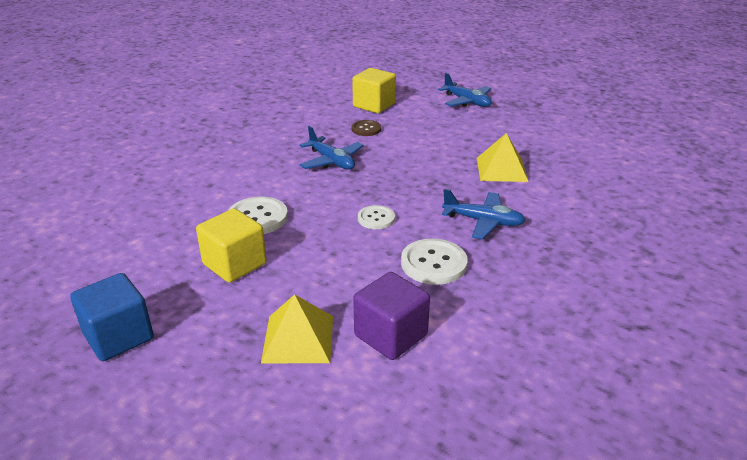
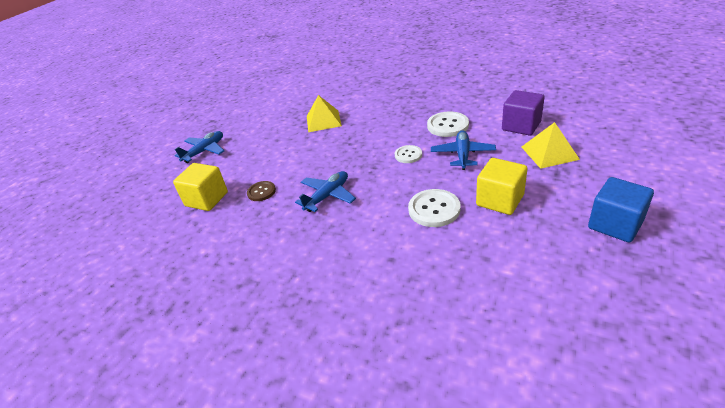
camera: 95 degrees left, 5 degrees up
blue plane [442,189,525,239] -> blue plane moved to [431,130,496,170]

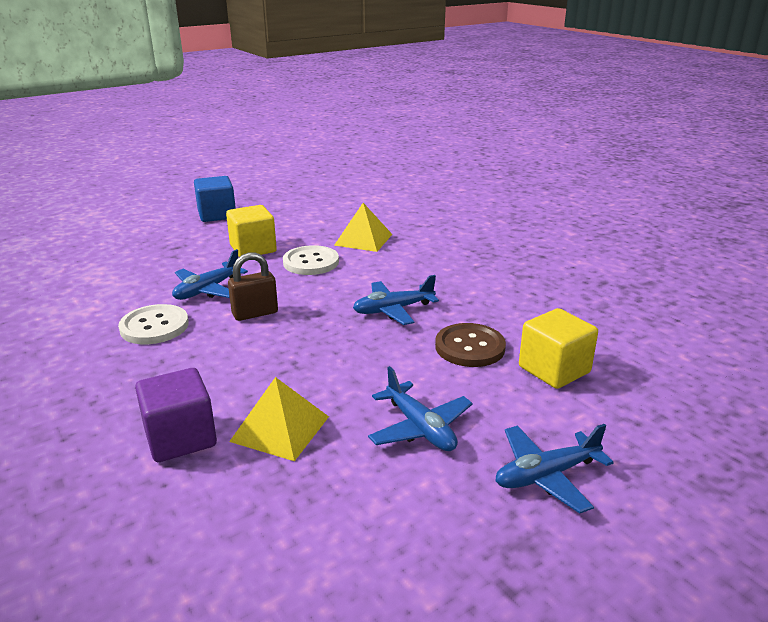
camera: 155 degrees left, 10 degrees down
brown button [247,181,276,201] -> brown button [435,323,506,367], size x1.60
white button [395,145,422,163] -> brown padlock [228,252,278,321]
purple cube [502,90,545,135] -> purple cube moved to [135,368,217,462]
yellow pyramid [522,122,580,169] -> yellow pyramid moved to [334,203,392,252]
none -> blue plane [368,366,473,451]

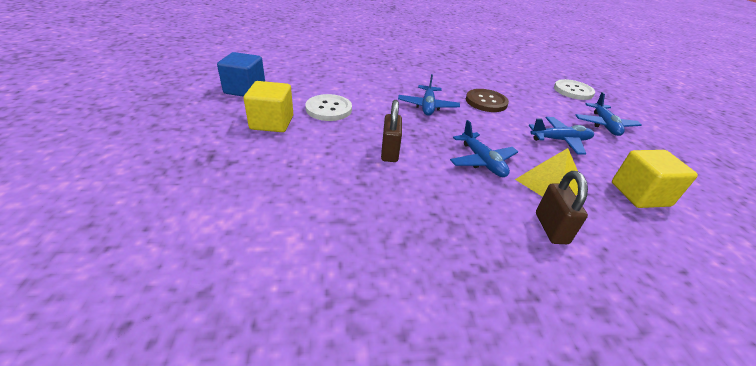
camera: 65 degrees left, 10 degrees up
white button [118,304,189,344] -> white button moved to [554,79,595,100]
purple cube [135,368,217,462] -> brown padlock [536,171,588,244]
blue plane [172,249,248,300] -> blue plane moved to [450,120,518,177]
blue cube [194,176,236,222] -> blue cube moved to [217,52,265,97]
yellow pyramid [334,203,392,252] -> none
yellow cube [519,308,598,389] -> yellow cube moved to [612,150,698,208]

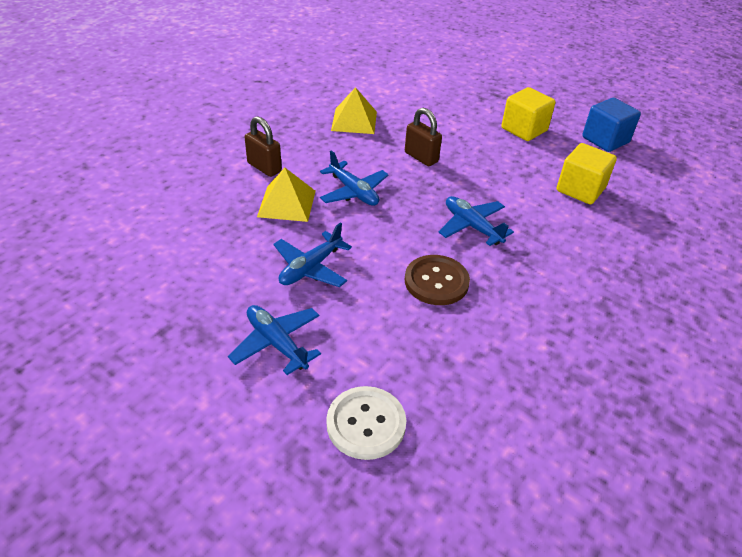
camera: 135 degrees right, 5 degrees up
white button [305,94,352,121] -> none
blue plane [450,120,518,177] -> blue plane turned 150 degrees counterclockwise [320,150,389,206]
yellow cube [612,150,698,208] -> yellow cube moved to [557,143,617,204]
none -> yellow pyramid [331,87,377,134]

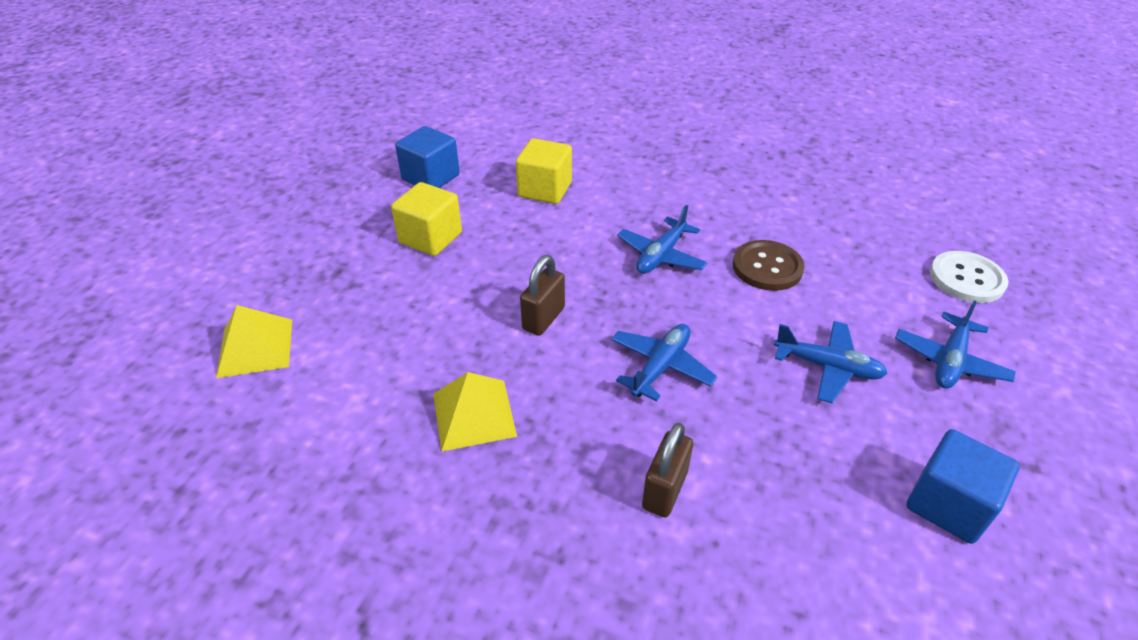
camera: 105 degrees left, 0 degrees up
yellow pyramid [257,168,316,222] -> yellow pyramid moved to [216,305,292,378]
none -> blue cube [906,429,1020,544]

